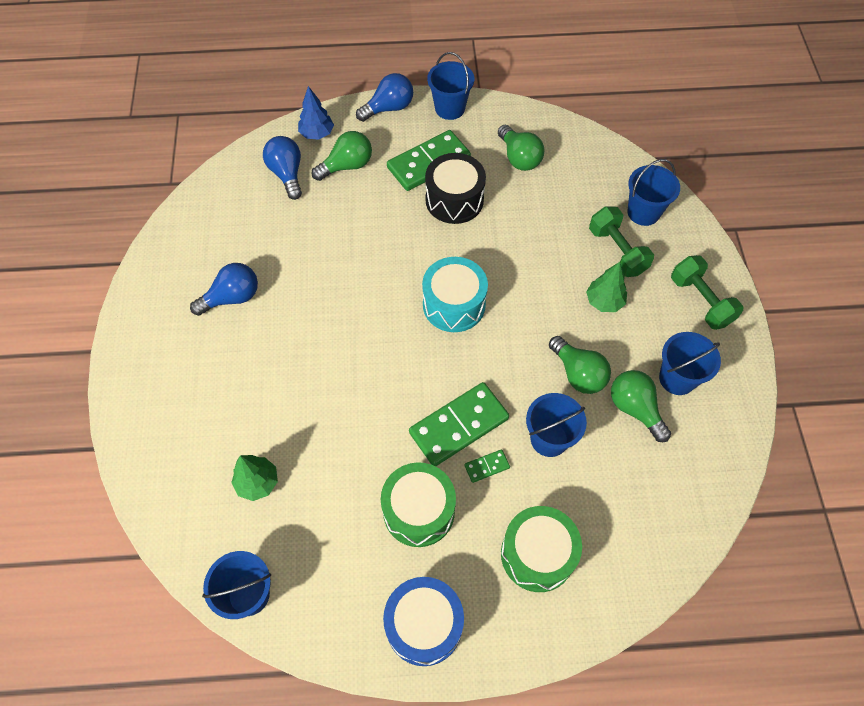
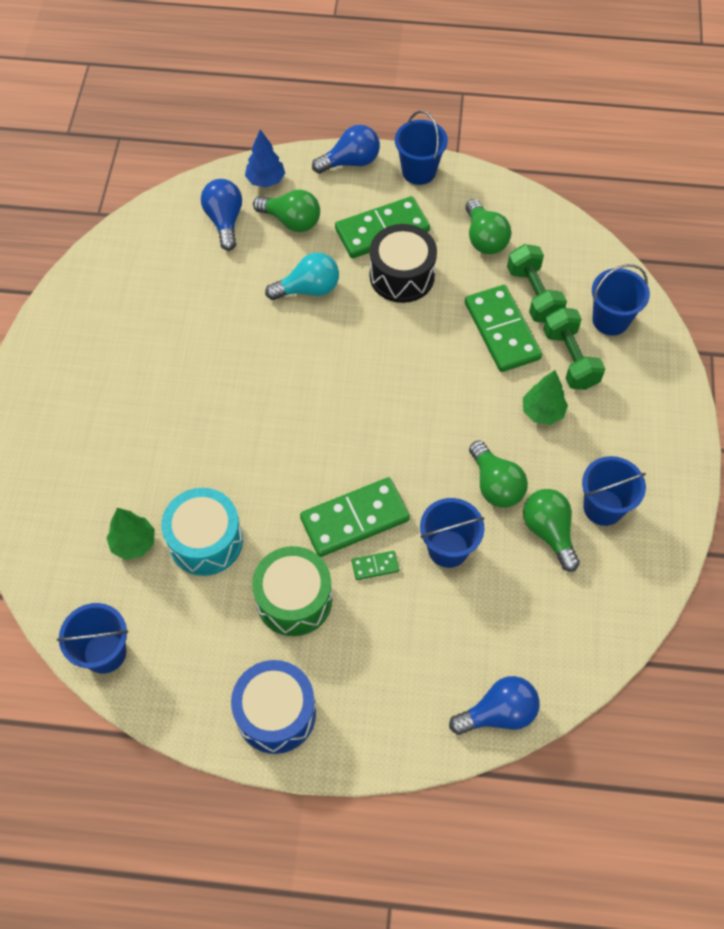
camera: 10 degrees right, 0 degrees up
blue light bulb [190,263,258,316] -> blue light bulb moved to [449,676,540,735]
green light bulb [312,131,372,181] -> green light bulb turned 45 degrees clockwise [253,190,320,232]
turquoise drum [422,257,488,332] -> turquoise drum moved to [161,488,243,576]
green drum [501,506,582,592] -> none
green dumbbell [671,255,744,330] -> green dumbbell moved to [507,244,567,323]
none -> turquoise light bulb [265,253,339,300]
none -> green domino [465,285,542,372]

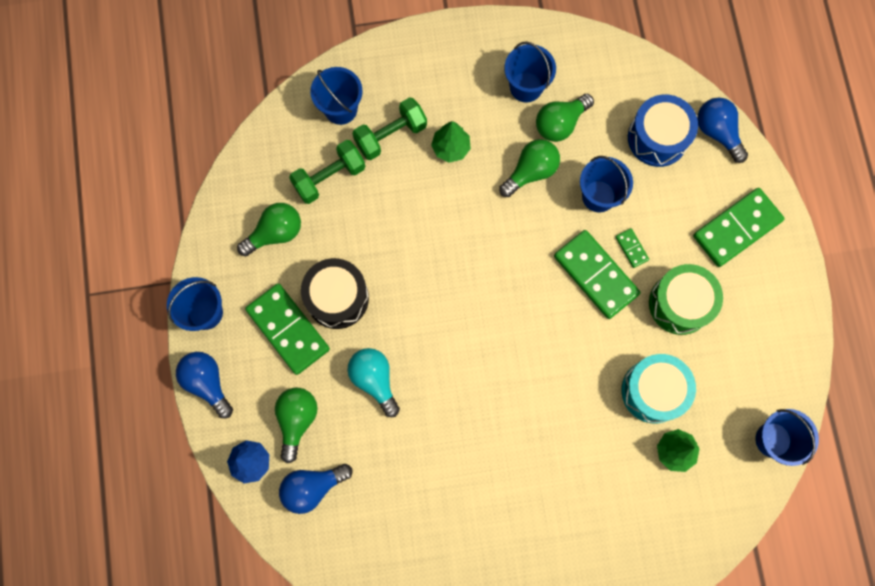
camera: 105 degrees left, 15 degrees up
blue drum [231,660,316,754] -> blue drum moved to [628,95,698,167]
green domino [465,285,542,372] -> green domino moved to [693,188,785,267]

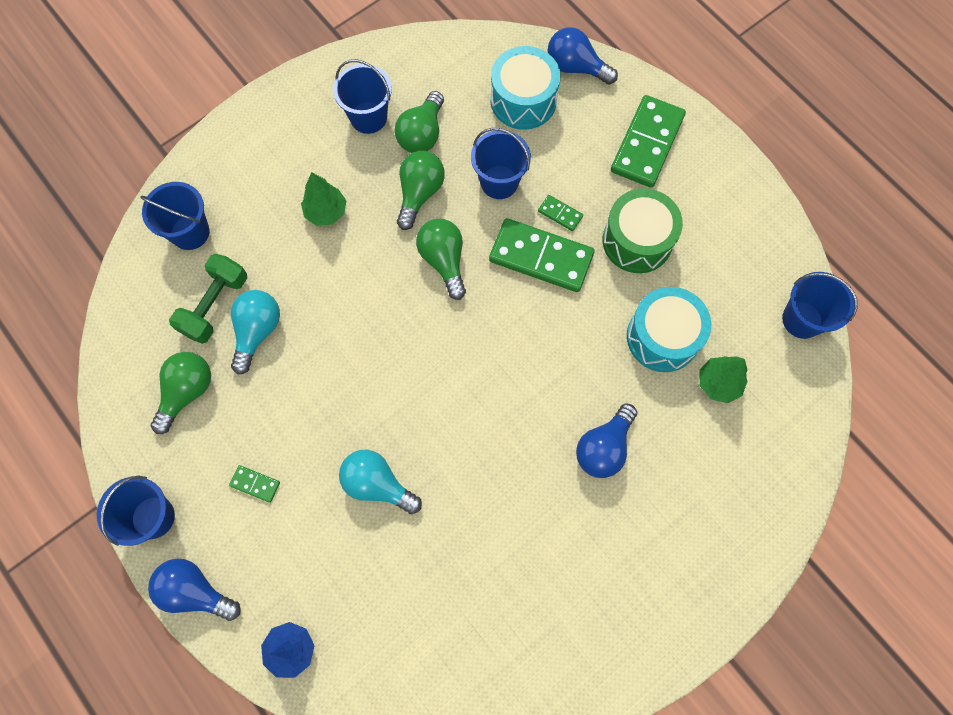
camera: 30 degrees left, 5 degrees down
green domino [245,284,330,375] -> green domino [229,465,280,503], size x0.44
green light bulb [275,388,318,463] -> green light bulb moved to [416,219,466,300]
blue light bulb [279,464,352,514] -> blue light bulb moved to [576,404,637,478]
black drum [301,258,369,329] -> none
green dumbbell [352,97,427,160] -> none
blue drum [628,95,698,167] -> turquoise drum [490,46,560,130]
none -> turquoise light bulb [231,290,280,375]

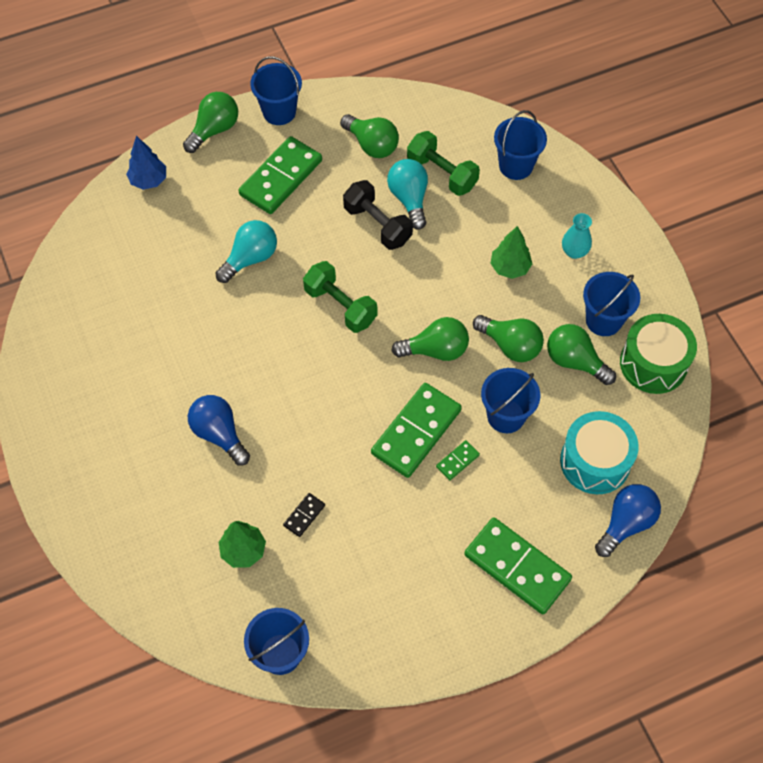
camera: 105 degrees right, 10 degrees down
blue light bulb [148,559,241,621] -> green light bulb [183,92,238,153]
green domino [229,465,280,503] -> green domino [238,136,322,214], size x2.28
turquoise light bulb [231,290,280,375] -> turquoise light bulb turned 135 degrees counterclockwise [387,159,428,230]
green drum [603,188,683,273] -> green drum moved to [620,314,697,394]
turquoise drum [627,287,711,372] -> black domino [283,493,325,537]
none -> green dumbbell [303,261,378,333]
none -> black dumbbell [343,180,413,250]
none -> turquoise vase [562,213,592,259]

